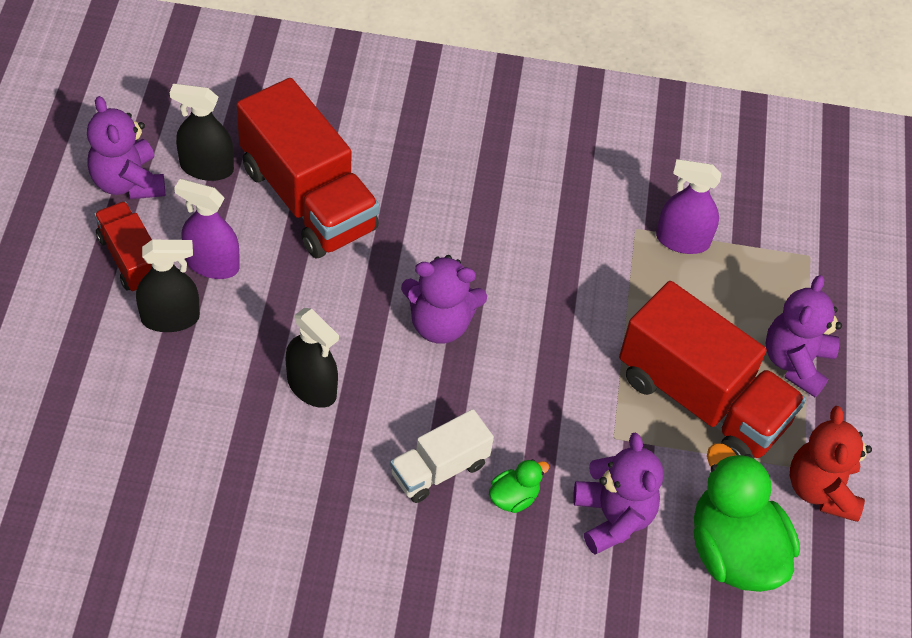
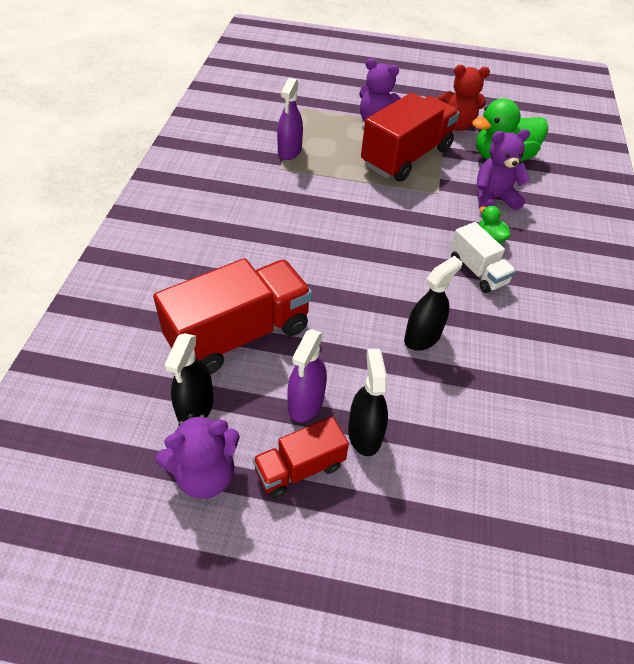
camera: 85 degrees left, 5 degrees down
purple teddy bear [401,255,487,344] -> none

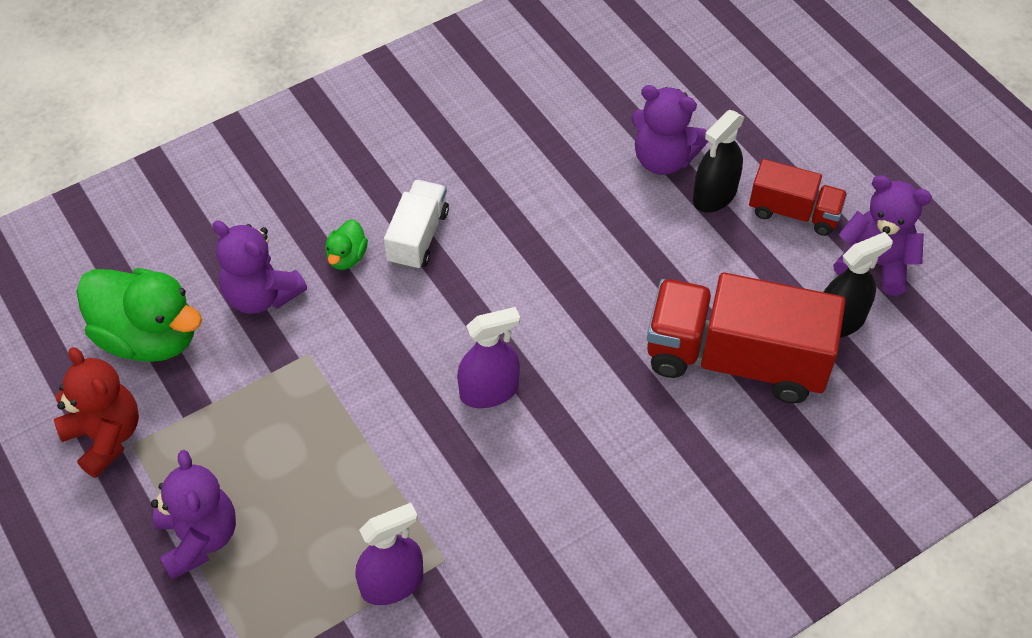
camera: 130 degrees left, 5 degrees up
purple spray bottle [287,329,327,422] -> purple spray bottle moved to [457,307,520,408]
red truck [361,93,459,182] -> none
black spray bottle [404,256,462,351] -> none
none -> purple teddy bear [632,85,709,175]

